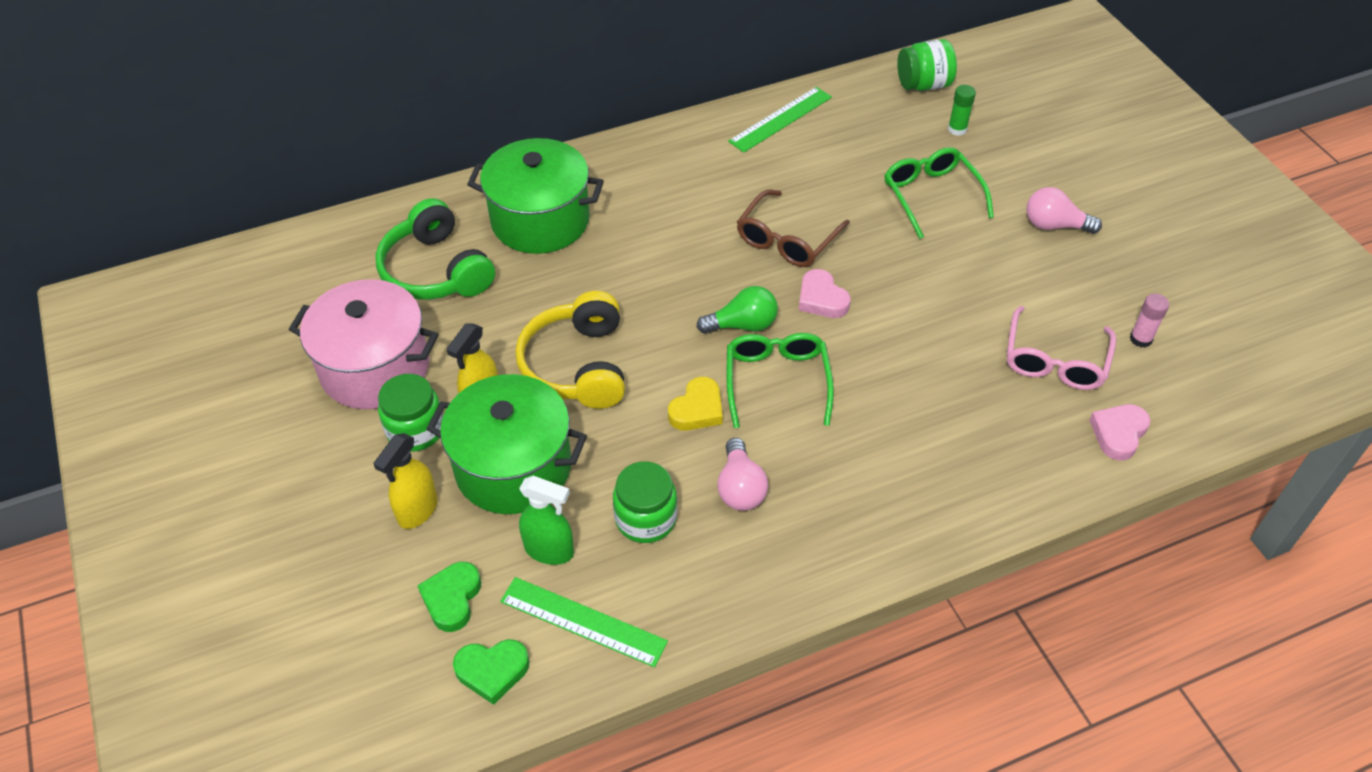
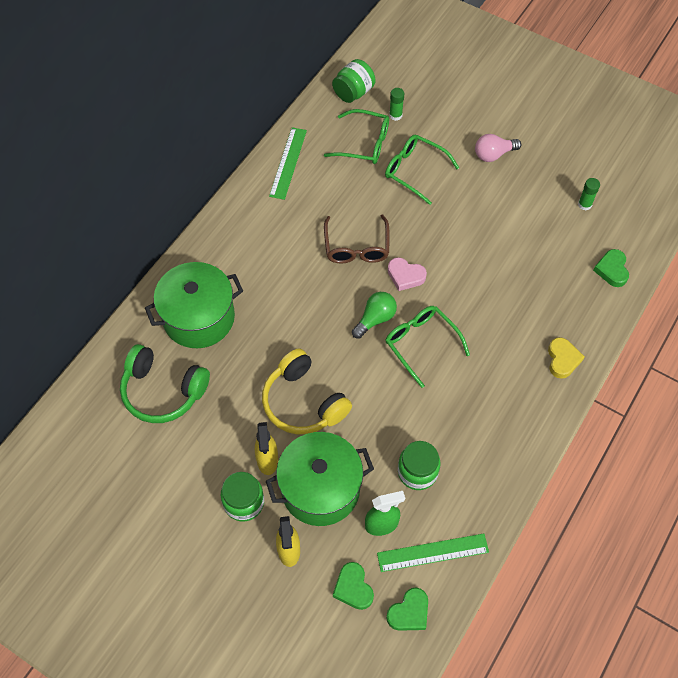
camera: 35 degrees left, 10 degrees up
pink pot [289,279,439,409] -> none
yellow heart [668,377,723,431] -> yellow heart moved to [548,337,585,379]
pink light bulb [717,438,768,511] -> none
pink glasses [1007,306,1116,390] -> none
pink heart [1090,404,1150,461] -> green heart [593,249,629,287]
pink glue stick [1130,294,1169,348] -> green glue stick [578,178,600,211]
none -> green glasses [324,109,389,164]

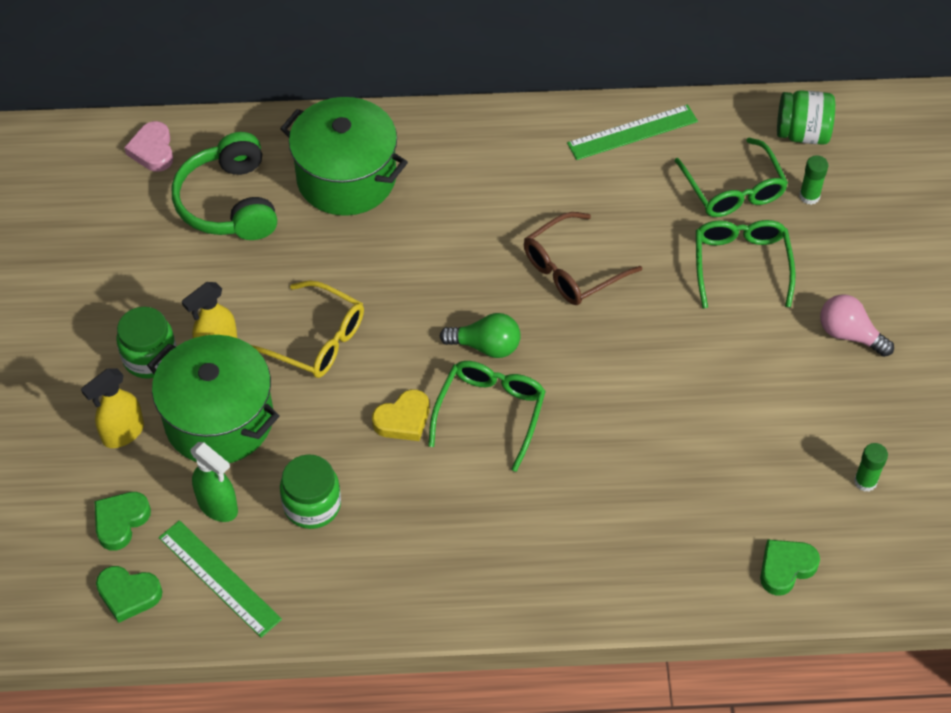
camera: 55 degrees right, 5 degrees down
yellow headphones [262,348,352,435] -> yellow glasses [251,280,364,378]
pink heart [388,257,427,291] -> pink heart moved to [124,121,173,172]
yellow heart [548,337,585,379] -> yellow heart moved to [372,389,430,441]

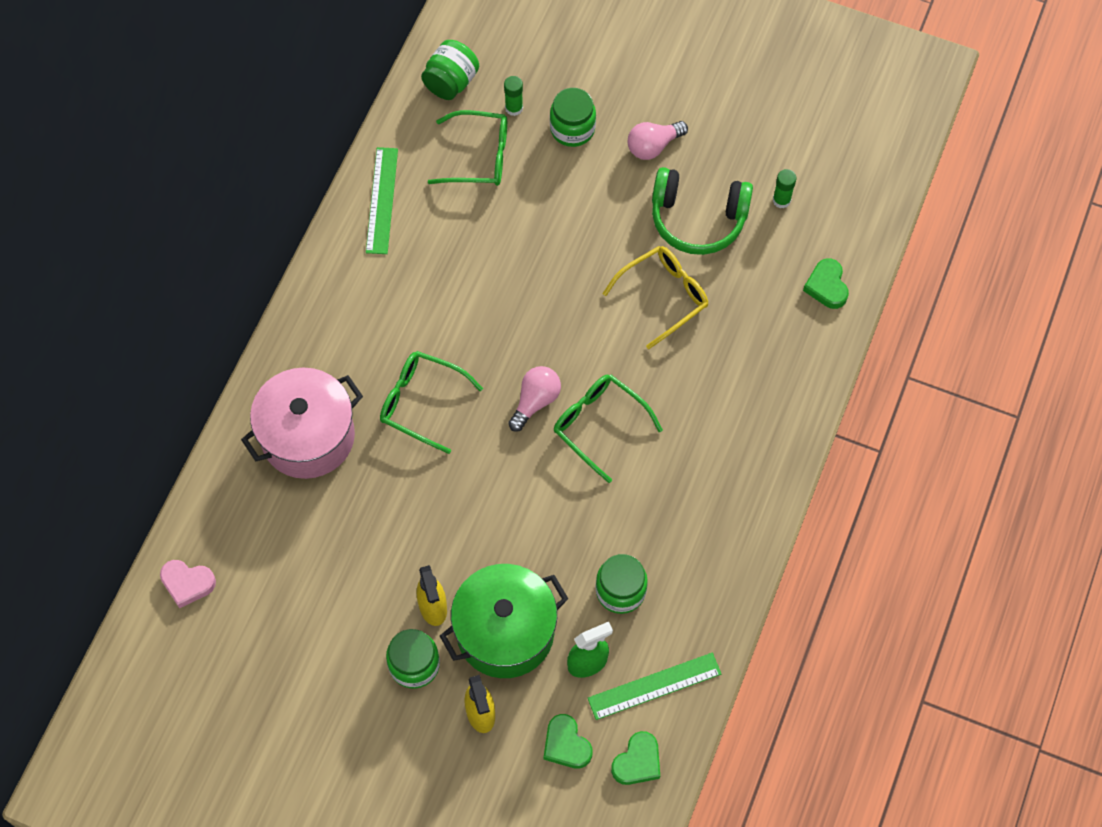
camera: 65 degrees left, 10 degrees up
green headphones [172,132,277,240] -> green headphones moved to [652,167,753,255]
yellow glasses [251,280,364,378] -> yellow glasses moved to [603,246,708,349]
green pot [280,97,408,216] -> pink pot [241,368,363,479]
yellow heart [372,389,430,441] -> none
green light bulb [440,313,521,358] -> pink light bulb [508,366,561,432]
brown glasses [524,212,642,305] -> none
green glasses [696,220,796,309] -> green glasses moved to [380,351,483,454]
none -> green jar [550,88,596,147]

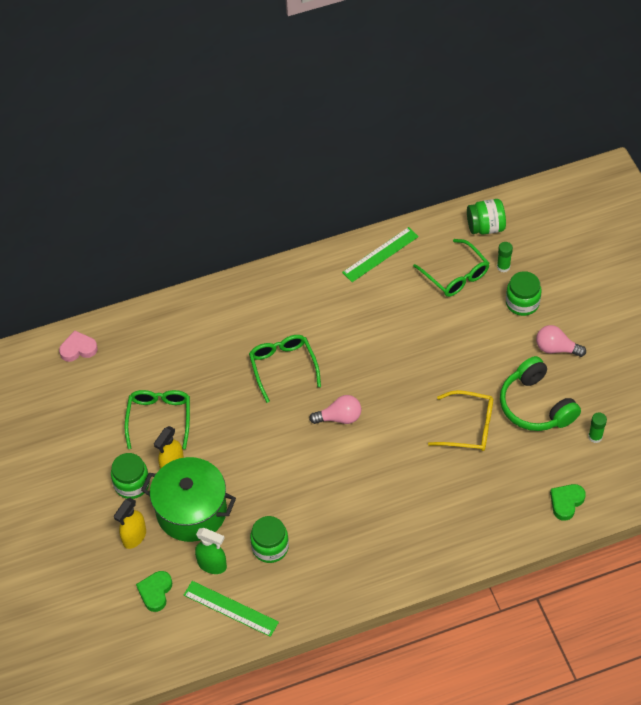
camera: 50 degrees right, 10 degrees down
pink heart [160,560,216,608] -> pink heart turned 105 degrees clockwise [59,330,98,362]
pink pot [241,368,363,479] -> none
green glasses [554,374,663,483] -> green glasses moved to [124,390,190,449]
green heart [611,731,660,785] -> none

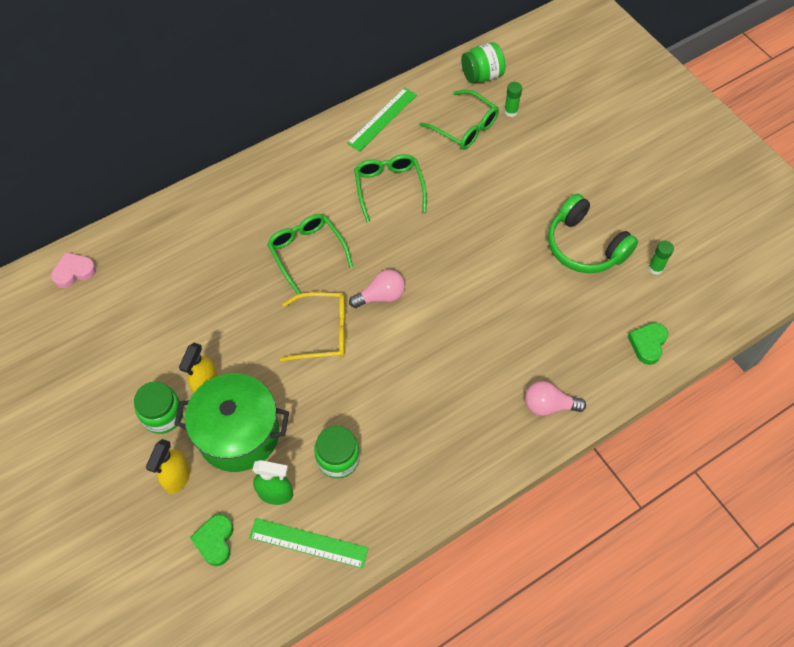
camera: 15 degrees left, 5 degrees up
green glasses [124,390,190,449] -> green glasses moved to [354,154,427,222]
yellow glasses [428,390,493,451] -> yellow glasses moved to [280,292,345,361]
green jar [506,271,542,316] -> none
pink light bulb [536,325,586,357] -> pink light bulb moved to [525,381,586,416]

